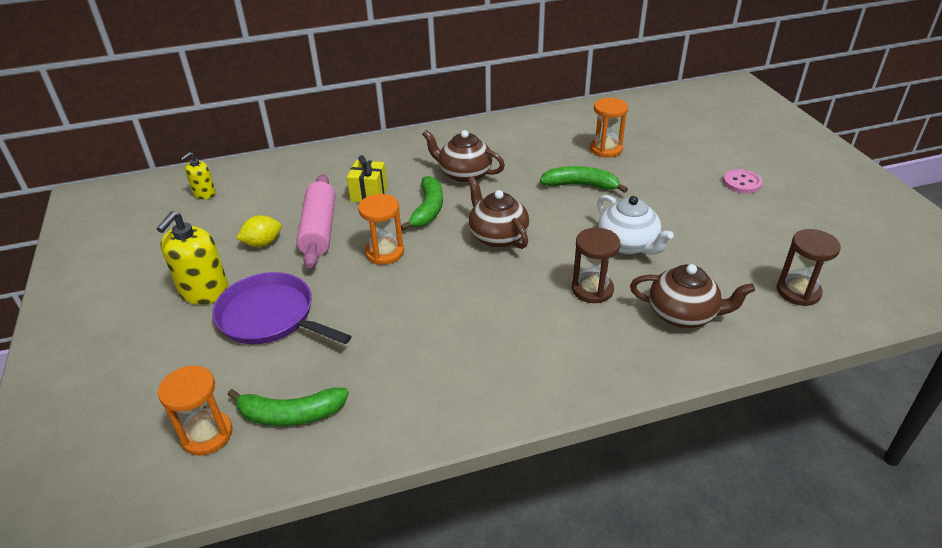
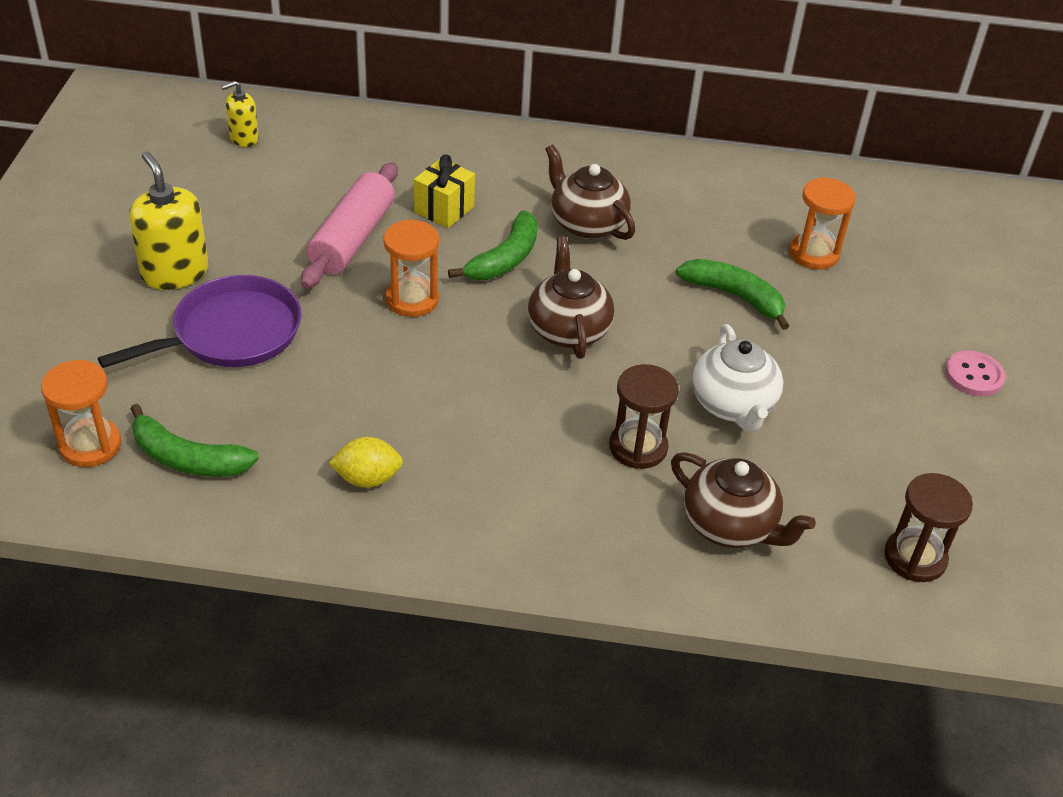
camera: 20 degrees right, 5 degrees up
yellow soap dispenser [157,211,229,305] -> yellow soap dispenser turned 105 degrees clockwise [129,152,209,290]
purple pan [212,272,352,344] -> purple pan turned 90 degrees clockwise [98,275,302,368]
yellow lemon [236,215,282,247] -> yellow lemon moved to [329,437,403,488]

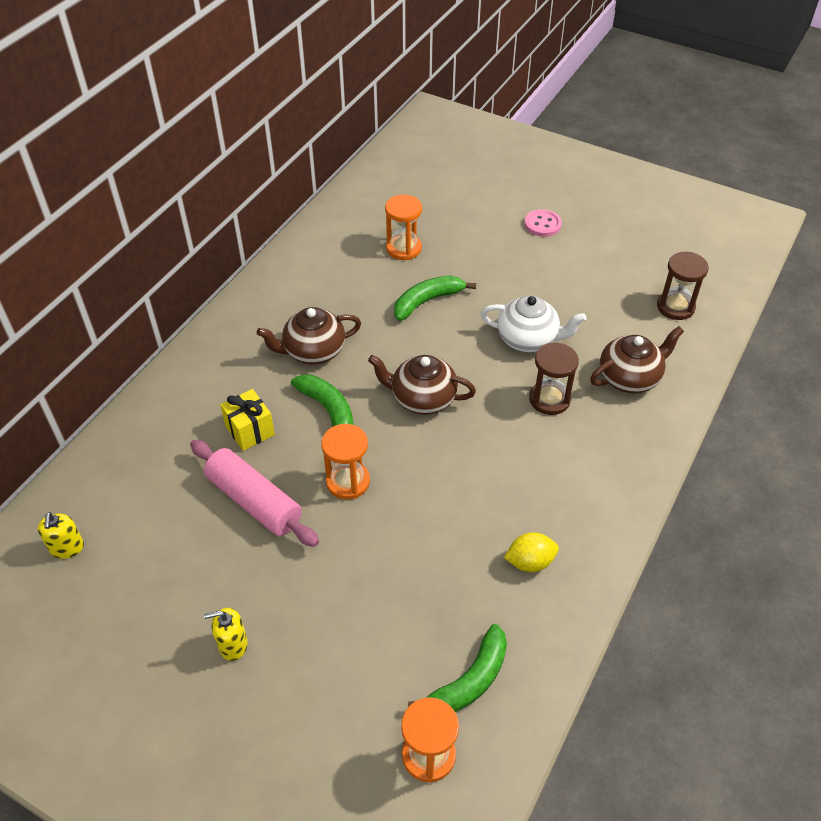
camera: 65 degrees left, 5 degrees up
purple pan [98,275,302,368] -> none
yellow soap dispenser [129,152,209,290] -> yellow soap dispenser [204,608,248,661], size x0.58
yellow lemon [329,437,403,488] -> yellow lemon turned 60 degrees clockwise [504,532,559,572]

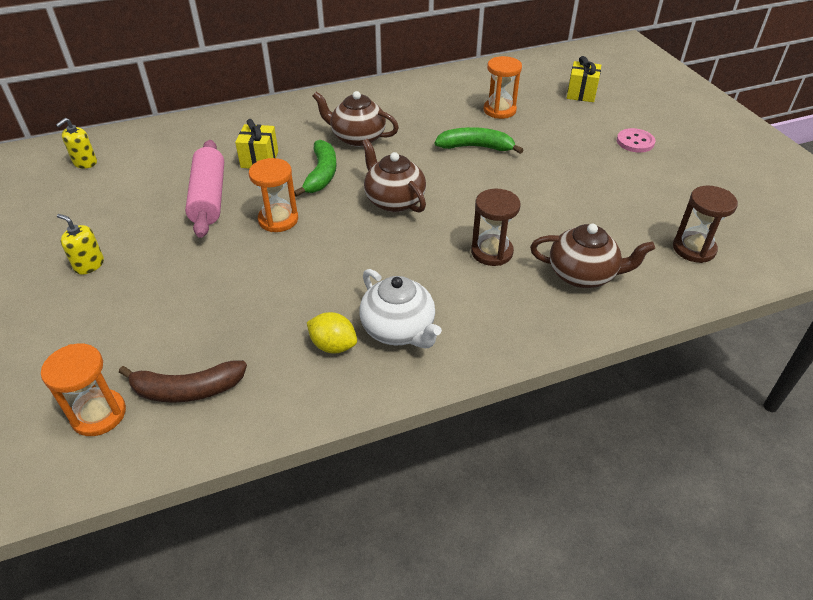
camera: 40 degrees right, 5 degrees down
green banana [408,624,507,712] -> brown banana [119,360,247,403]
white teapot [481,295,586,352] -> white teapot moved to [359,269,442,348]
none -> yellow gift [567,56,601,102]

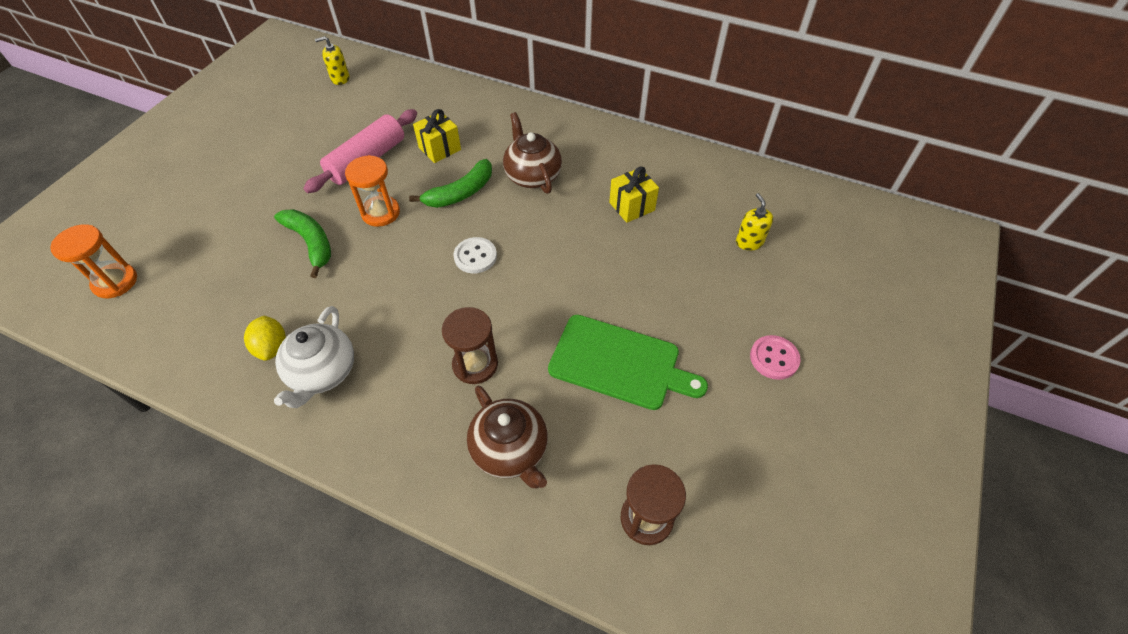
camera: 45 degrees right, 10 degrees up
yellow soap dispenser [57,214,104,275] -> yellow soap dispenser moved to [736,193,773,251]
brown banana [119,360,247,403] -> none
brown teapot [362,139,426,213] -> white button [453,237,497,273]
green banana [435,127,523,154] -> green banana moved to [274,209,331,278]
orange hourglass [484,56,522,119] -> none
yellow gift [567,56,601,102] -> yellow gift moved to [609,167,659,223]
none -> green cutting board [548,315,708,410]

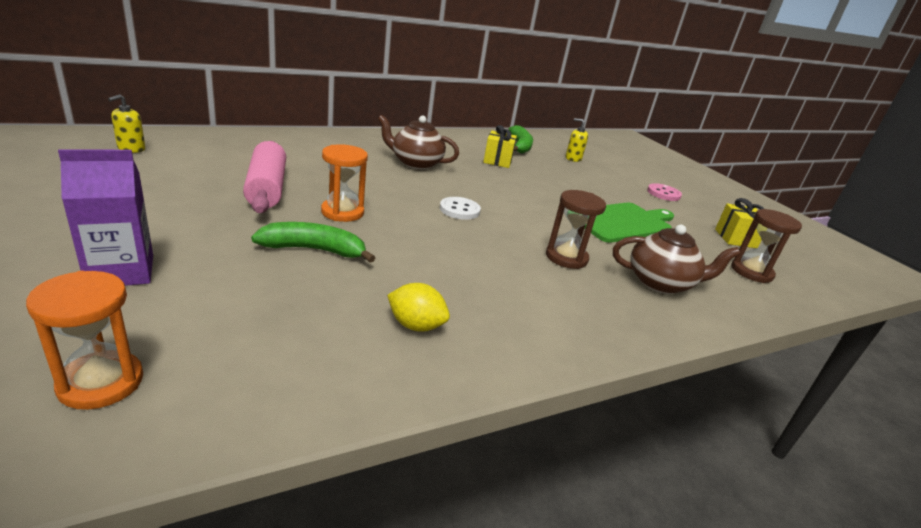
camera: 55 degrees left, 25 degrees down
white teapot [274,306,354,408] -> none
green banana [409,159,492,208] -> green banana moved to [509,125,533,154]
yellow gift [413,109,461,163] -> yellow gift moved to [715,198,764,248]
none -> purple carton [58,149,153,286]

